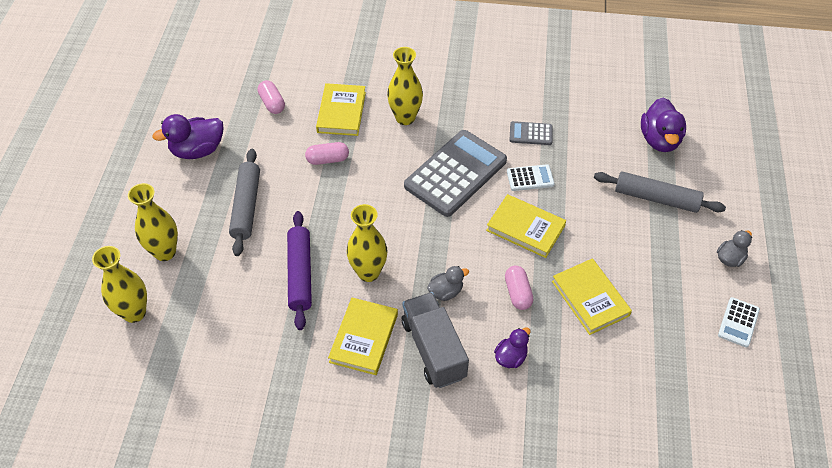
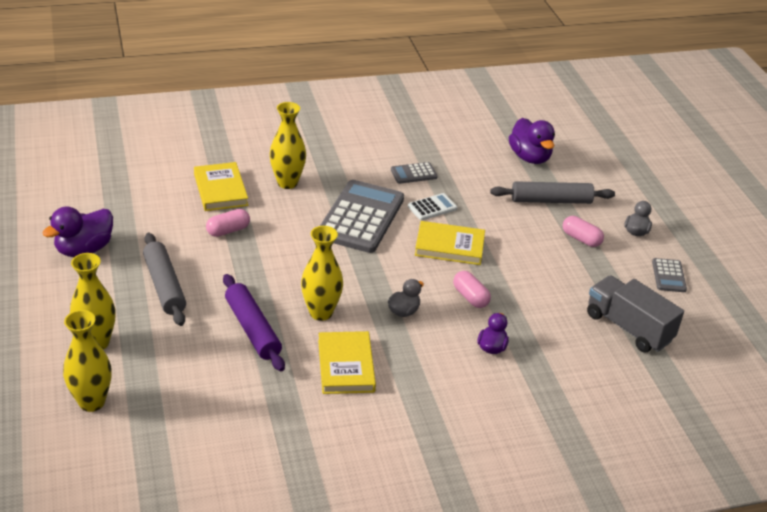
camera: 25 degrees left, 15 degrees down
pink capsule [258,80,285,114] -> pink capsule moved to [563,216,604,247]
grey truck [402,292,469,388] -> grey truck moved to [587,275,684,352]
yellow book [552,258,632,335] -> none
white calculator [718,297,760,348] -> grey calculator [652,258,687,292]

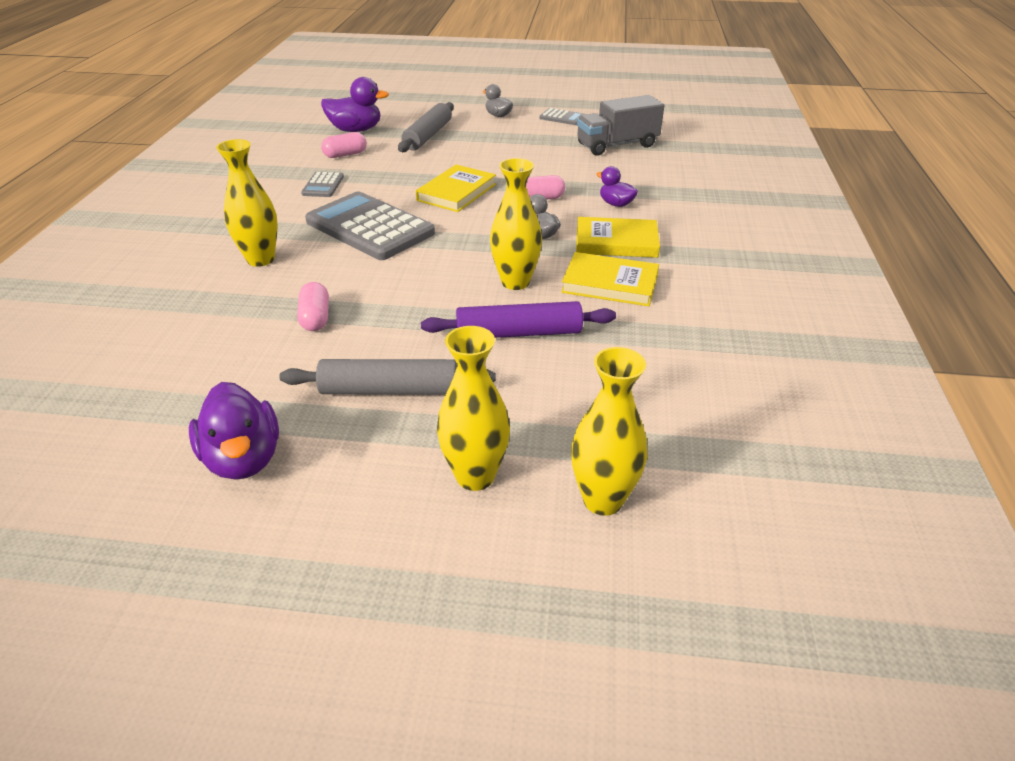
camera: 65 degrees left, 0 degrees up
yellow book [194,162,248,211] -> yellow book moved to [576,217,660,258]
white calculator [408,193,457,220] -> none
pink capsule [563,216,604,247] -> pink capsule moved to [321,132,367,158]

